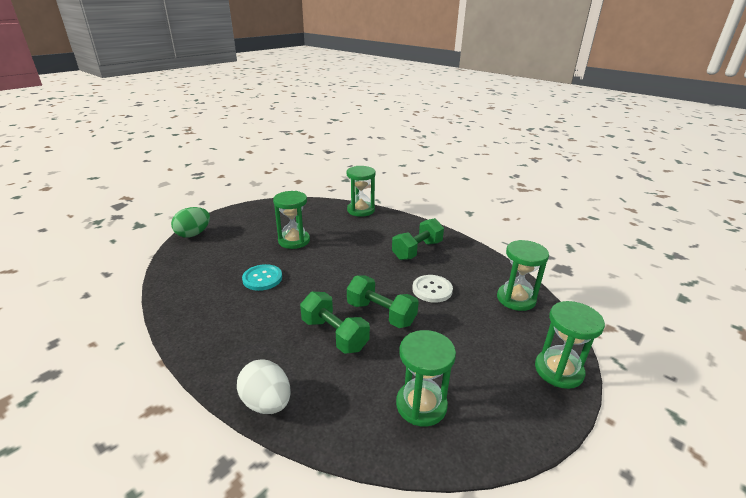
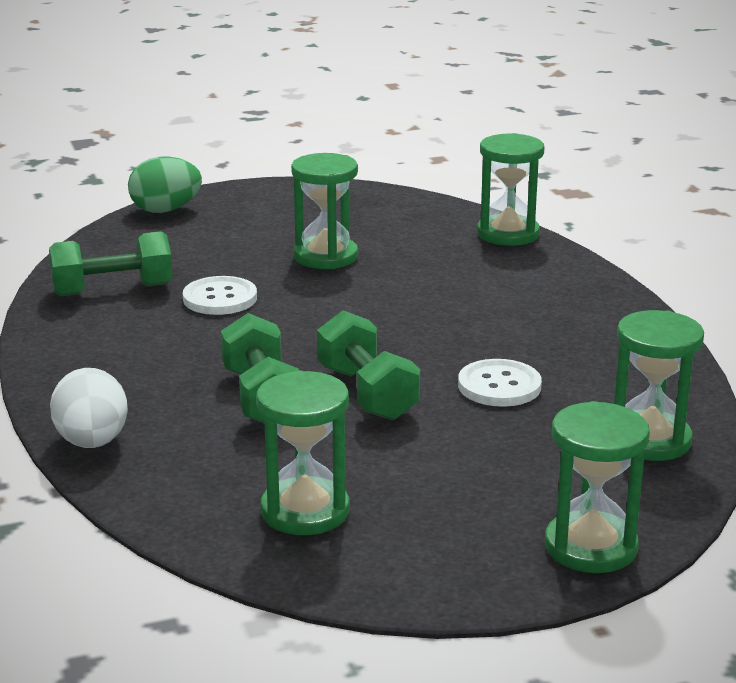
camera: 30 degrees right, 5 degrees down
turquoise button [242,264,282,291] -> white button [183,276,257,315]
green dumbbell [392,218,444,260] -> green dumbbell moved to [49,231,173,297]

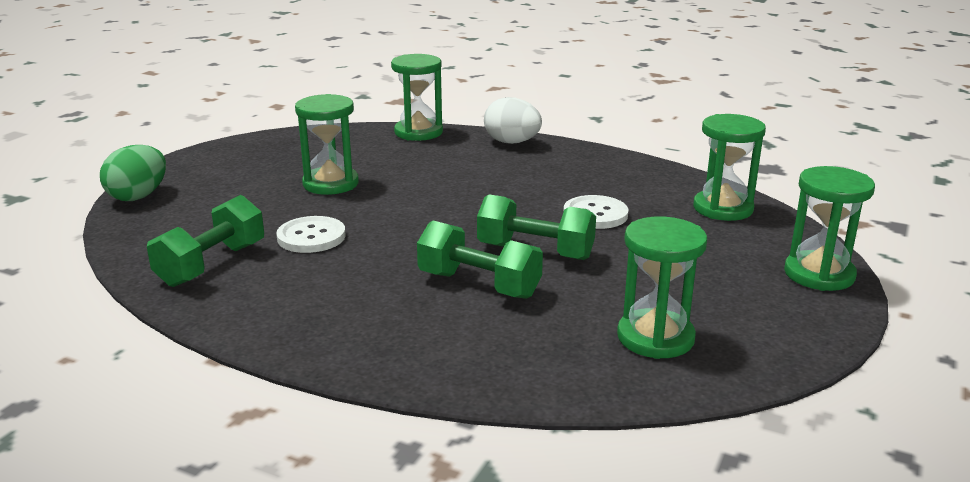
camera: 45 degrees left, 0 degrees up
white egg [50,368,128,448] -> white egg moved to [484,97,542,144]

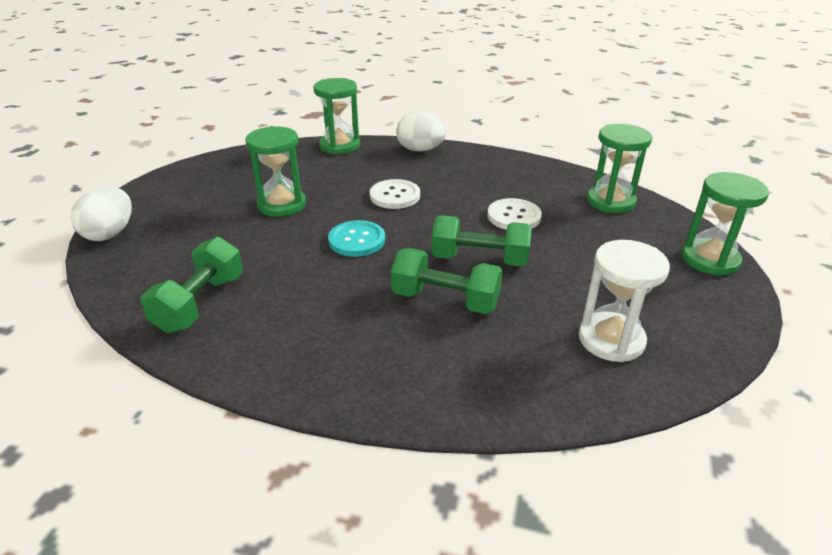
camera: 10 degrees left, 10 degrees up
green egg [100,145,166,201] -> white egg [71,187,132,241]
white button [276,216,346,253] -> white button moved to [370,179,420,209]
green hourglass [617,217,707,359] -> white hourglass [579,240,670,362]
none -> turquoise button [328,220,385,257]

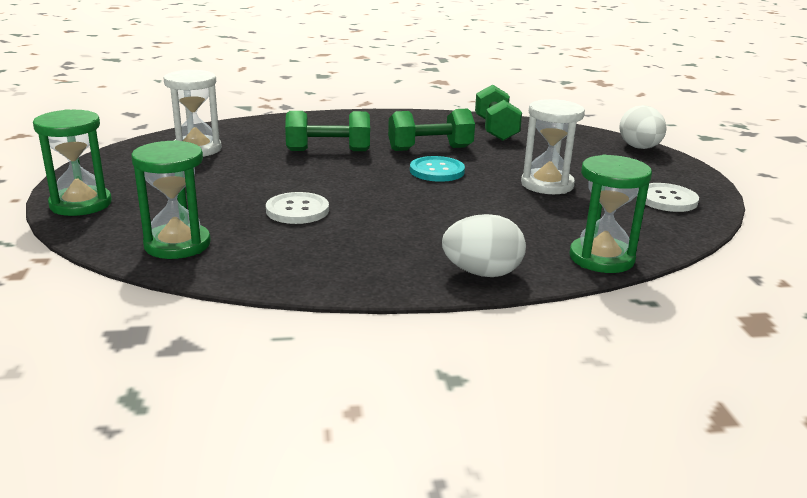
camera: 155 degrees right, 10 degrees down
green hourglass [245,126,306,217] -> white hourglass [521,99,585,194]
white button [370,179,420,209] -> white button moved to [645,183,699,212]
green dumbbell [431,215,532,267] -> green dumbbell moved to [388,108,475,151]

